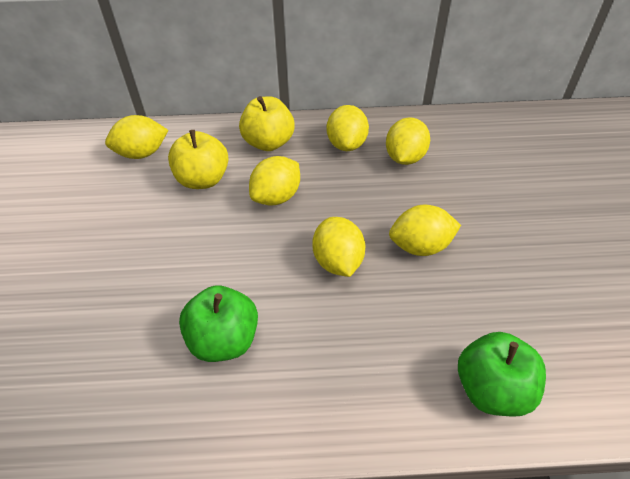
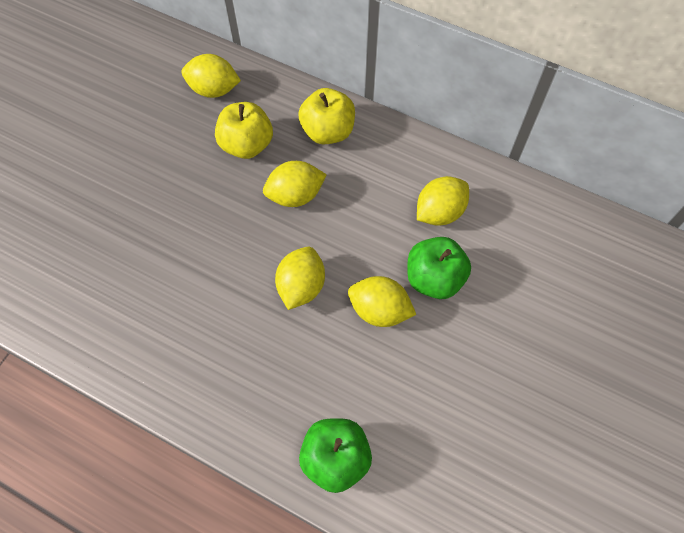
camera: 30 degrees right, 15 degrees up
green apple [179,286,258,362] -> green apple moved to [407,237,471,299]
yellow lemon [327,105,369,151] -> none

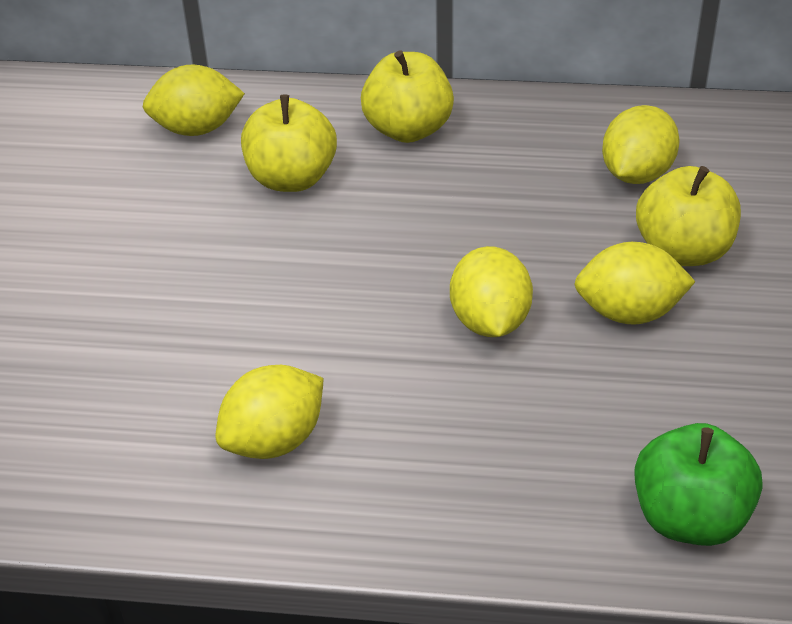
camera: 20 degrees left, 20 degrees down
yellow lemon [263,161,327,207] -> yellow lemon moved to [215,365,324,459]
green apple [407,237,471,299] -> yellow apple [636,166,741,266]

